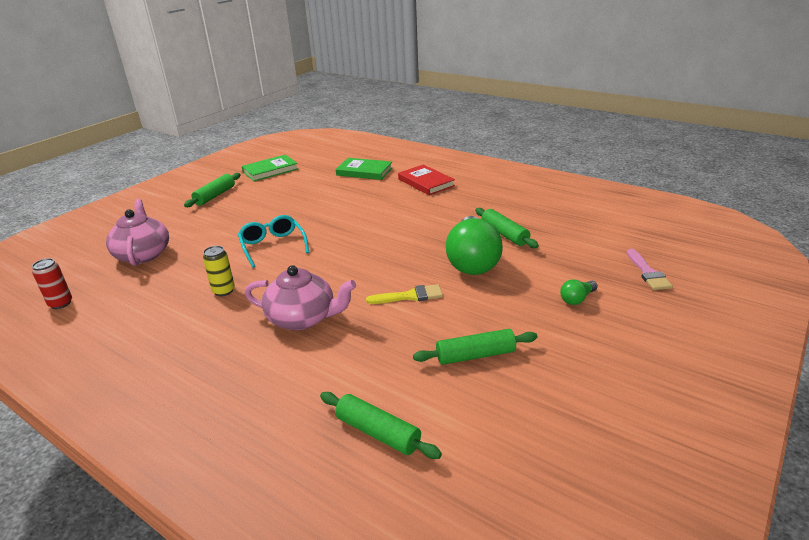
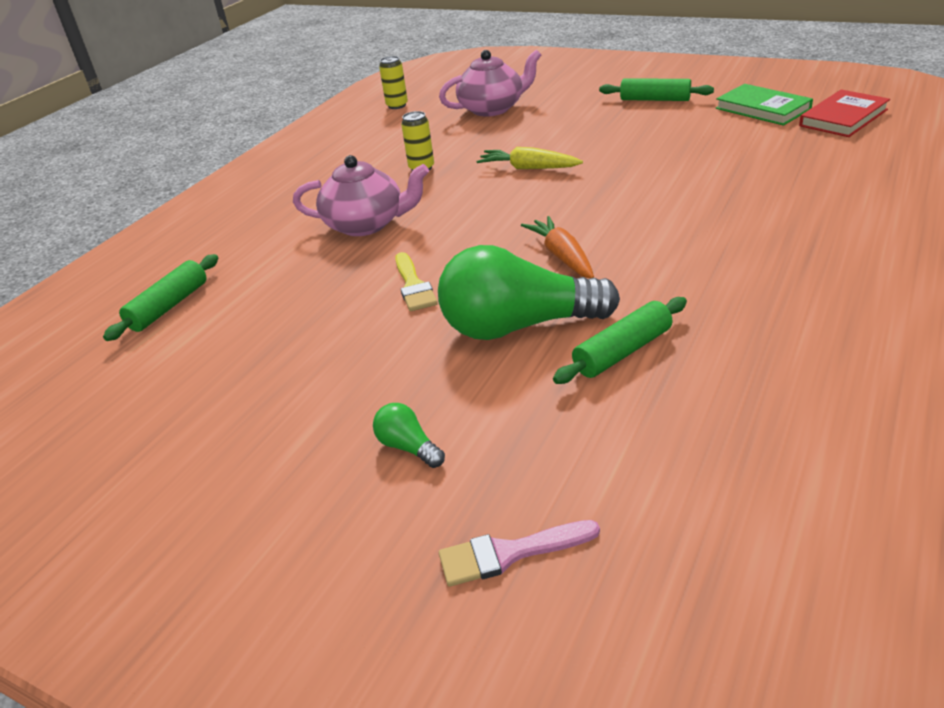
camera: 85 degrees right, 5 degrees up
red can [32,258,72,309] -> yellow can [379,56,408,109]
turquoise glasses [238,215,309,268] -> yellow carrot [476,147,583,169]
pink teapot [245,265,356,330] -> pink teapot turned 90 degrees counterclockwise [293,155,429,236]
green book [336,158,393,180] -> none
red book [398,165,455,195] -> red book moved to [799,90,890,137]
green rolling pin [413,329,537,365] -> none
none -> orange carrot [521,216,594,278]

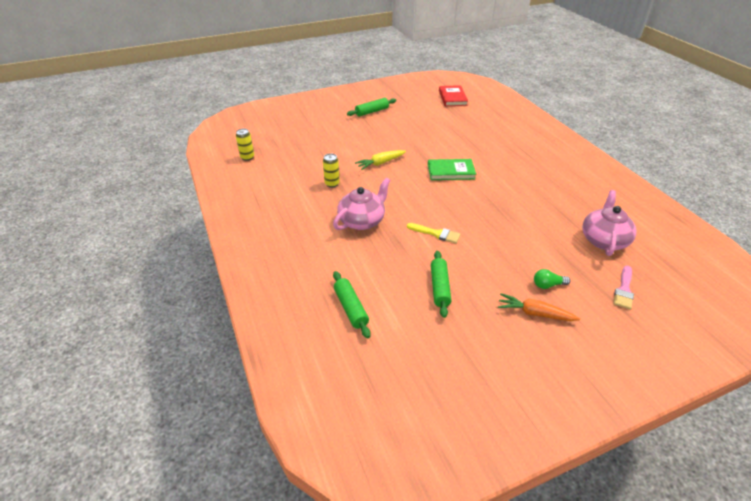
camera: 55 degrees left, 5 degrees up
green light bulb [438,245,620,340] -> none
pink teapot [439,50,541,117] -> pink teapot moved to [582,190,636,256]
orange carrot [521,216,594,278] -> orange carrot moved to [498,293,580,321]
green rolling pin [553,297,687,384] -> green rolling pin moved to [431,251,451,318]
green book [716,84,813,126] -> green book moved to [428,159,476,180]

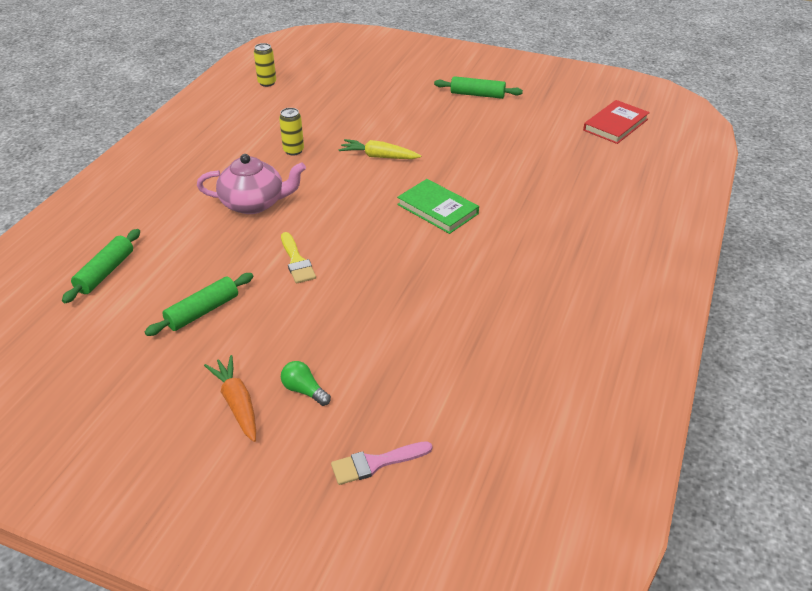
camera: 45 degrees right, 0 degrees up
pink teapot [582,190,636,256] -> none

